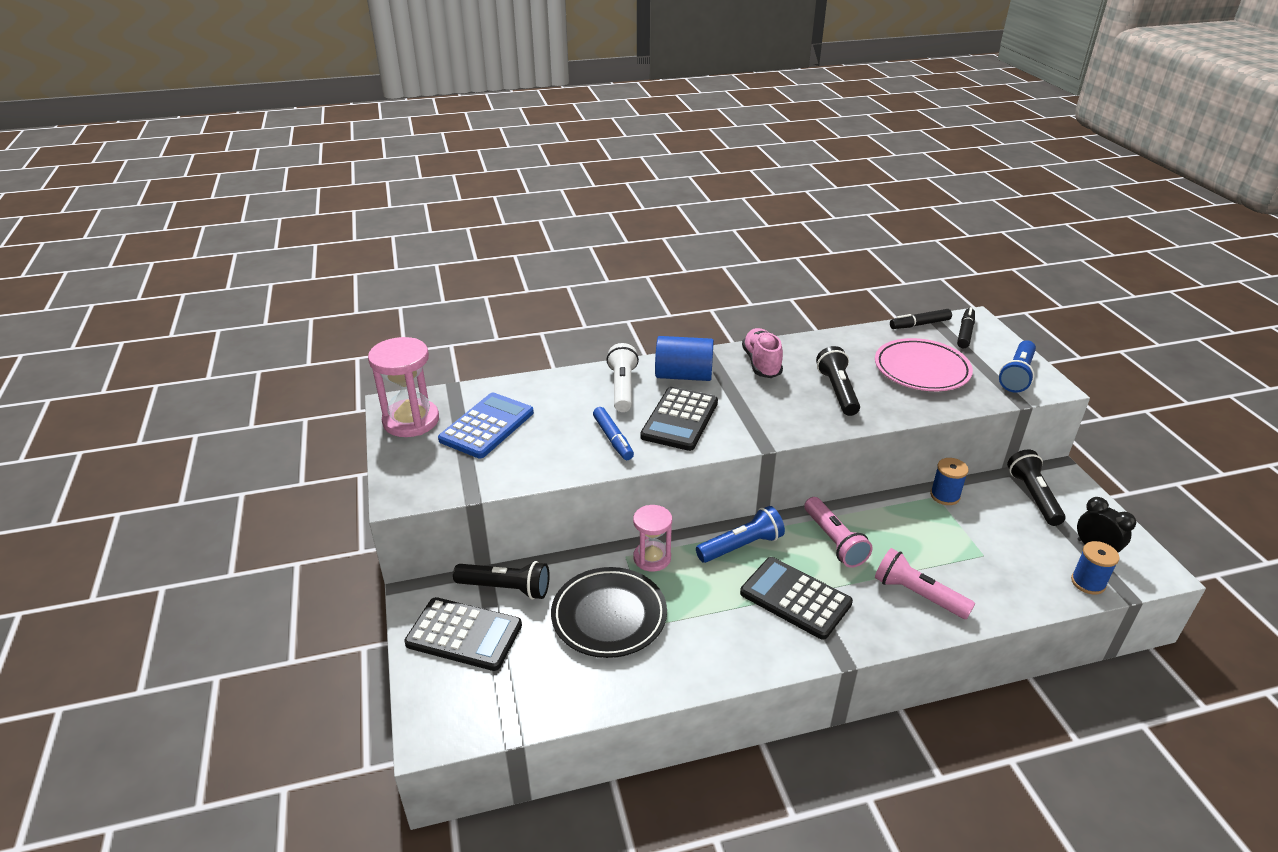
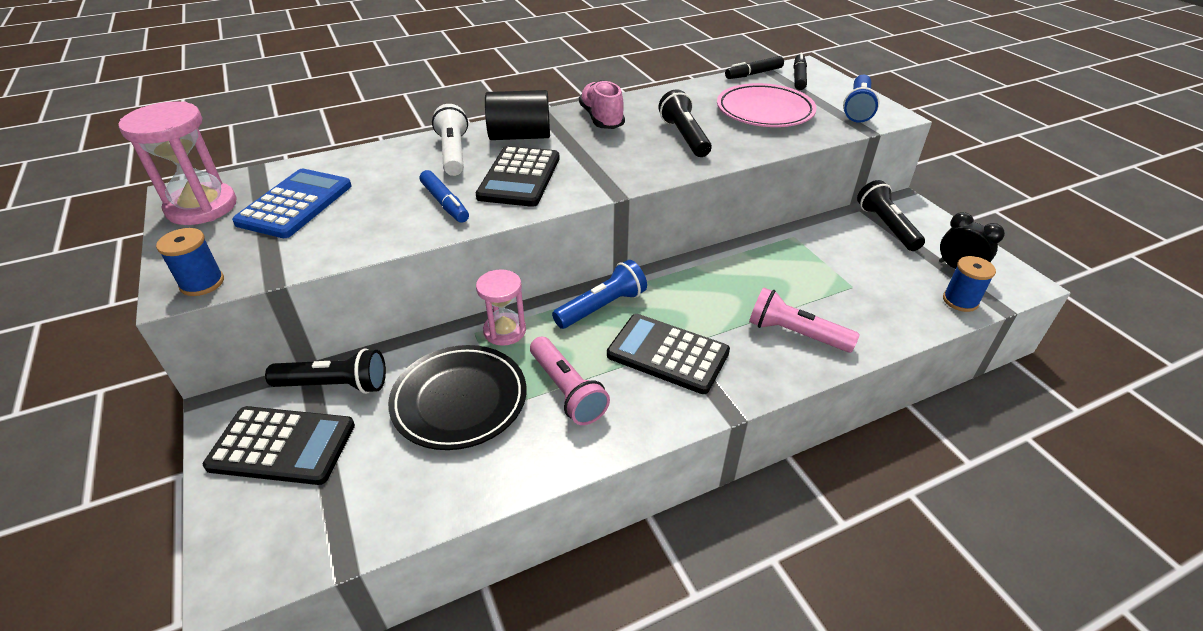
camera: 10 degrees left, 5 degrees up
blue cylinder [655,336,714,381] -> black cylinder [485,90,550,140]
pink flashlight [804,497,873,568] -> pink flashlight moved to [530,337,610,425]
blue spool [930,458,969,505] -> blue spool moved to [156,228,224,296]

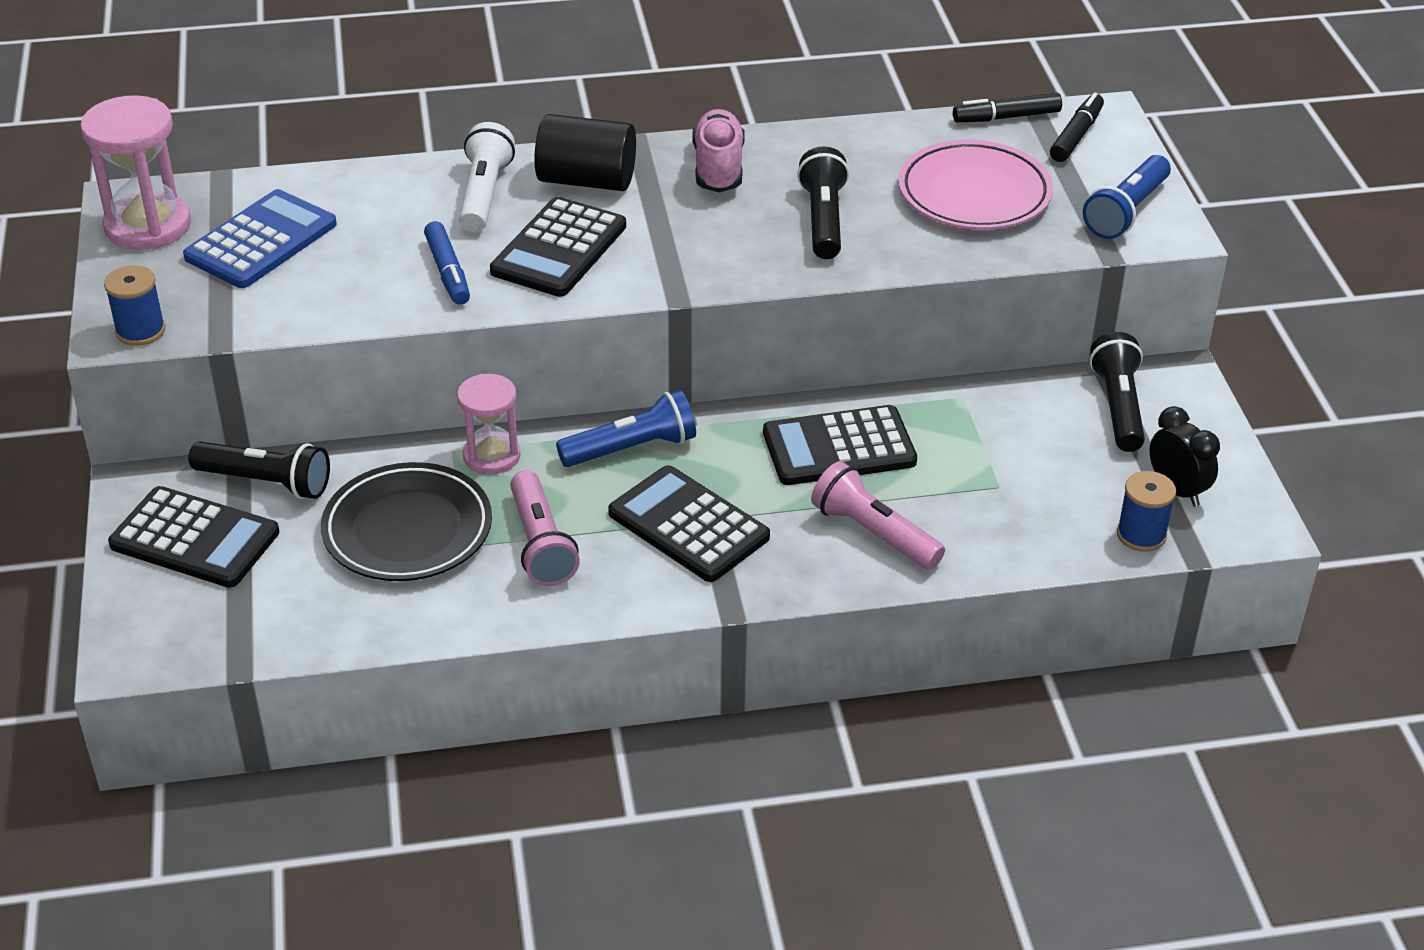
camera: 15 degrees right, 0 degrees up
none -> black calculator [763,405,917,485]

